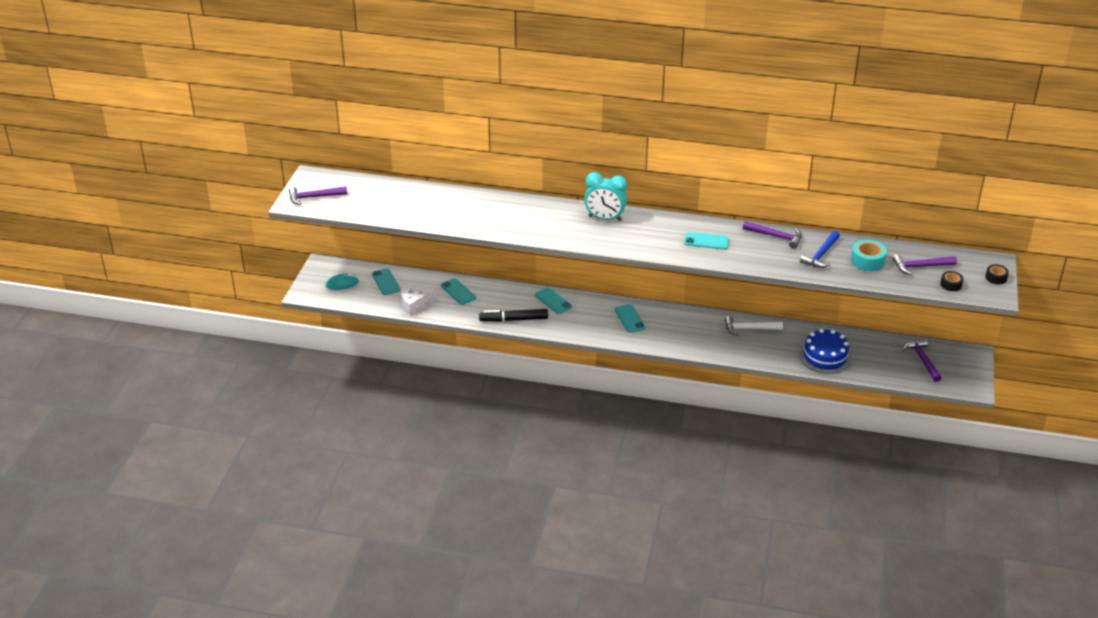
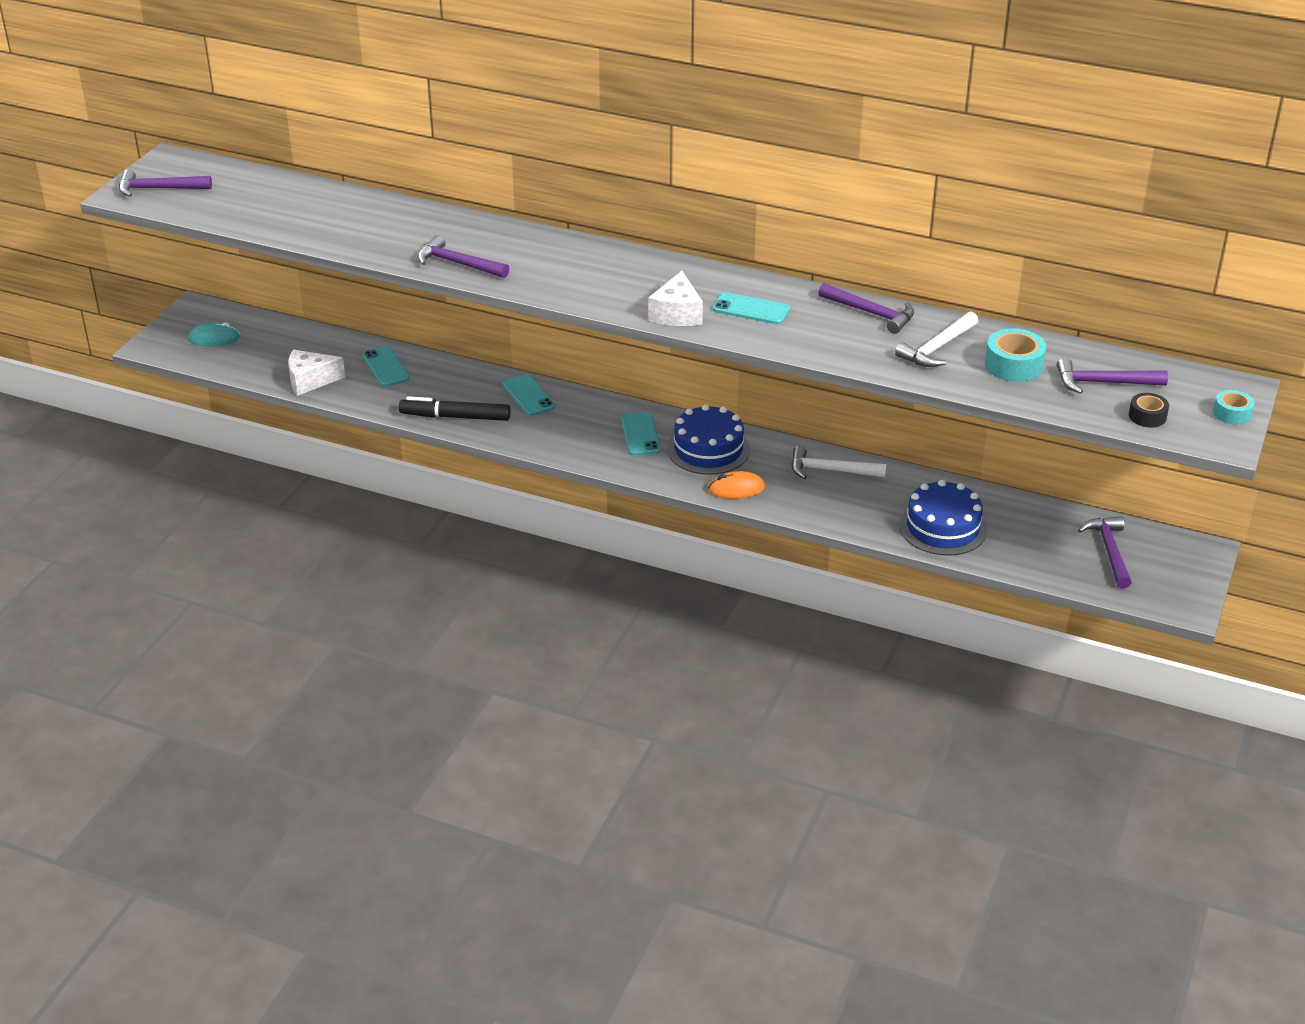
camera: 10 degrees right, 0 degrees up
turquoise phone [372,269,401,295] -> none
turquoise clock [584,172,627,221] -> none
blue hammer [800,231,840,268] -> white hammer [895,312,978,367]
black tape [985,264,1009,284] -> turquoise tape [1213,390,1254,425]
none -> purple hammer [418,235,509,278]
none -> white cheese [648,271,703,326]
none -> blue cake [667,404,750,475]
none -> orange mouse [708,471,765,499]

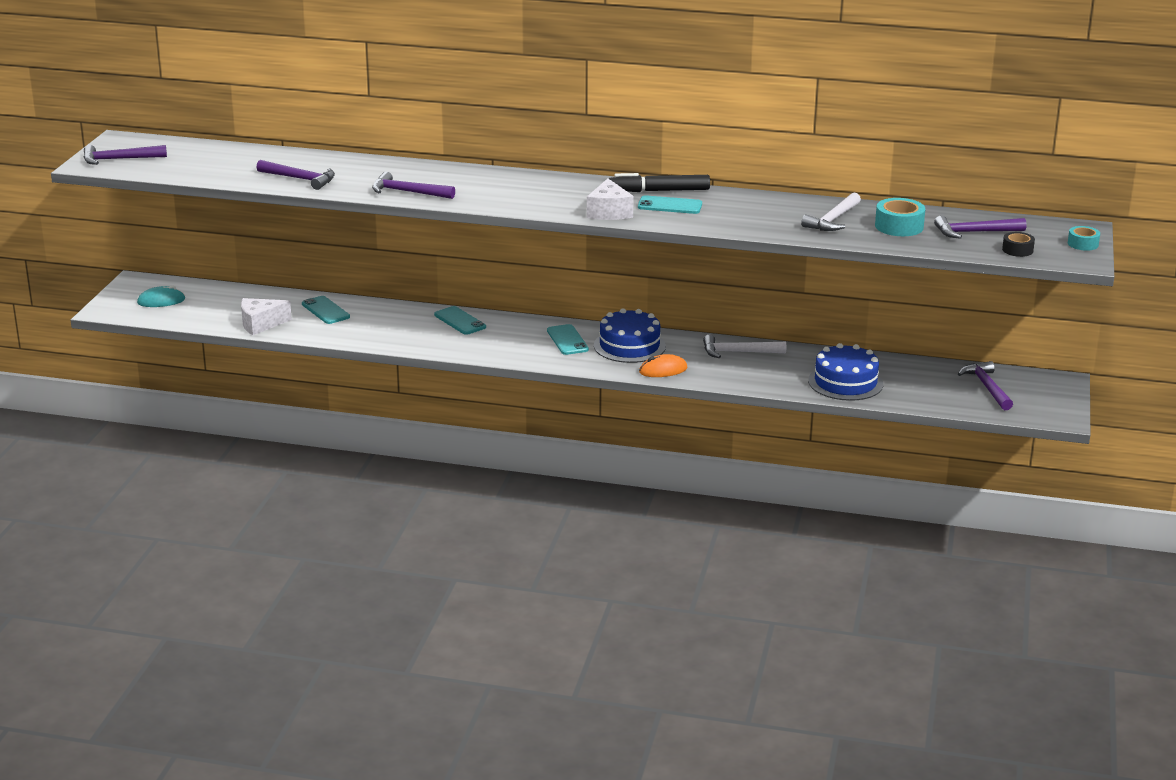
camera: 10 degrees left, 10 degrees down
black marker [399,396,511,421] -> black marker moved to [608,173,710,192]
purple hammer [818,283,914,334] -> purple hammer moved to [256,160,335,190]

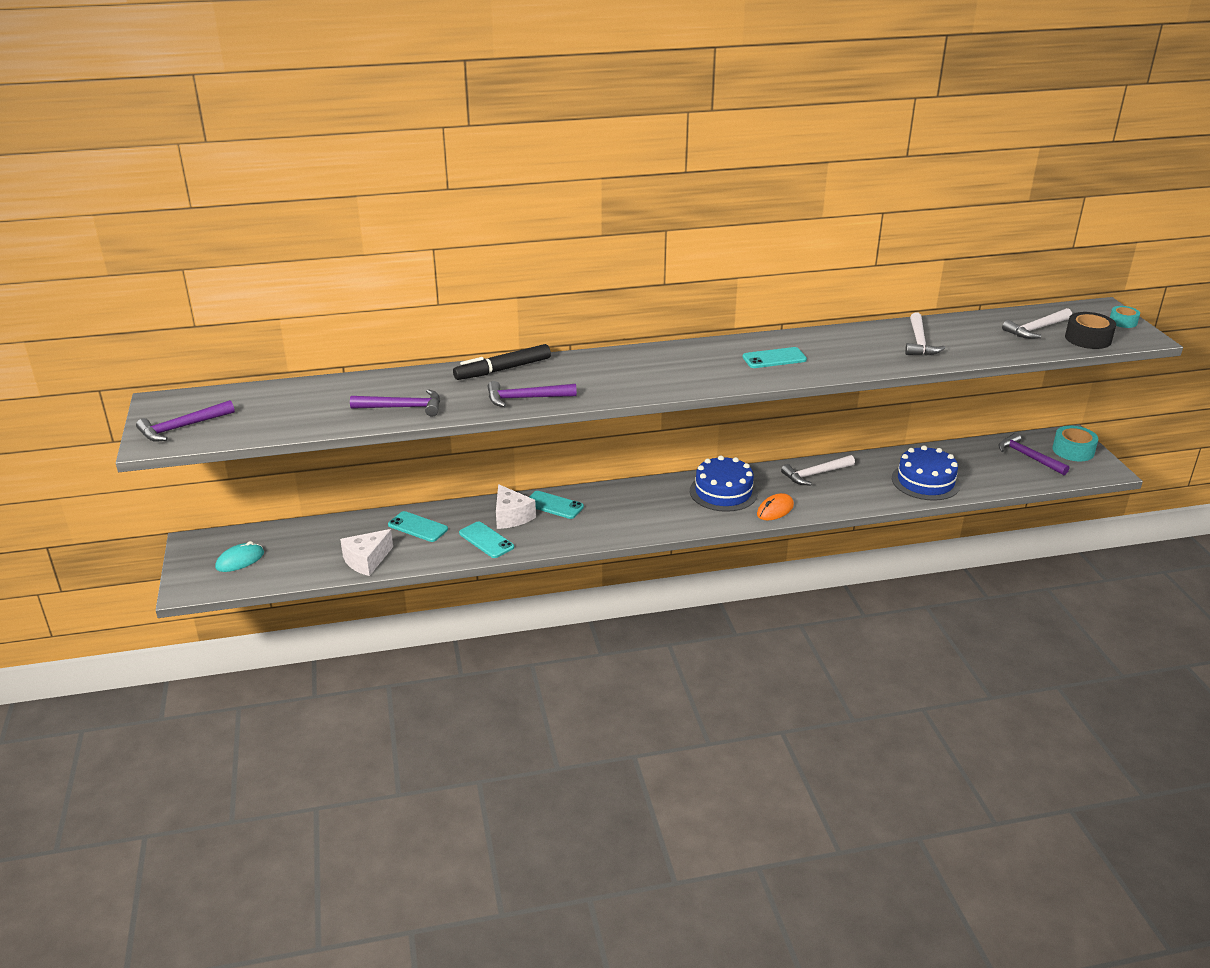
camera: 25 degrees left, 5 degrees up
turquoise phone [547,324,589,355] -> turquoise phone moved to [459,522,514,558]
white cheese [587,178,634,220] -> white cheese moved to [496,484,536,529]
black marker [608,173,710,192] -> black marker moved to [453,344,551,380]
turquoise tape [875,198,925,236] -> turquoise tape moved to [1052,426,1098,461]
purple hammer [934,216,1026,239] -> white hammer [1002,308,1072,339]
black tape [1002,232,1035,257] -> black tape [1065,312,1116,349], size x1.62

